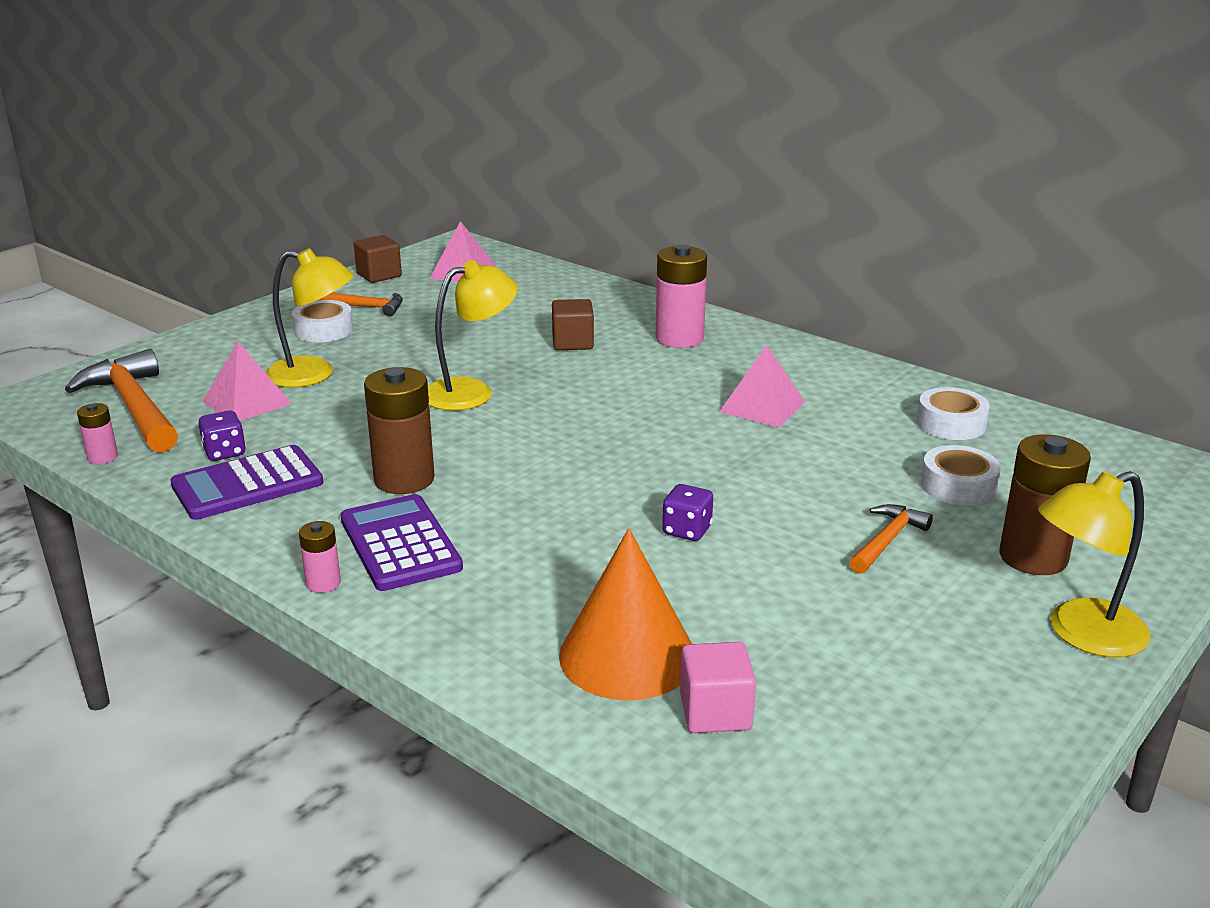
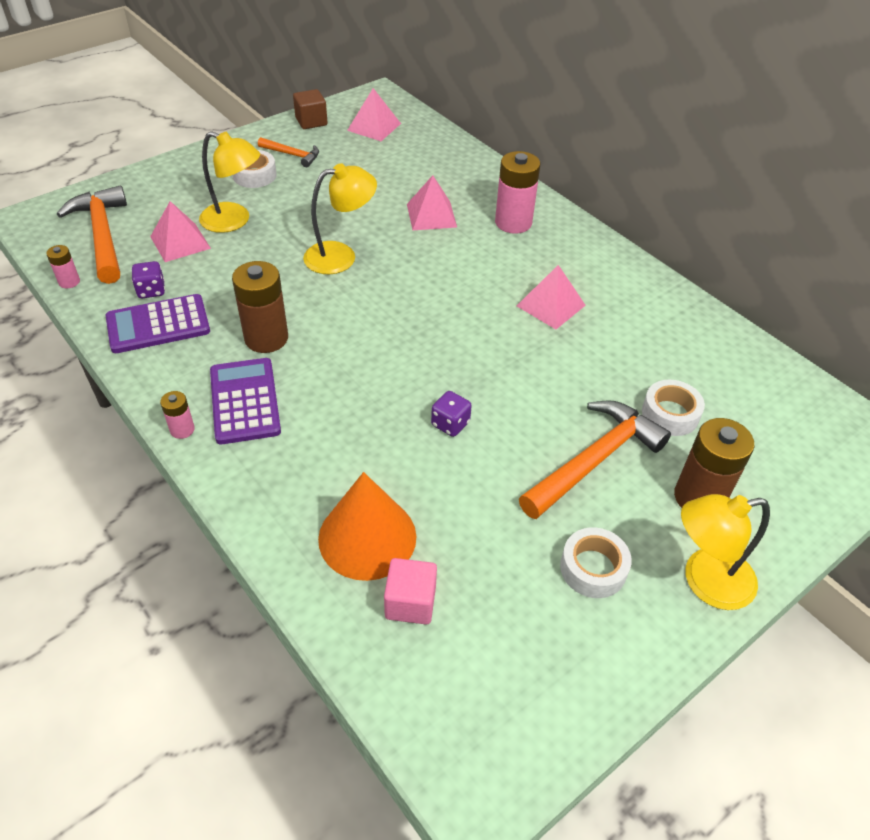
camera: 10 degrees right, 20 degrees up
brown cube [552,299,594,350] -> pink pyramid [407,175,457,230]
orange hammer [849,504,933,574] -> orange hammer [519,400,671,519], size x1.89
white tape [917,387,990,440] -> white tape moved to [560,528,632,598]

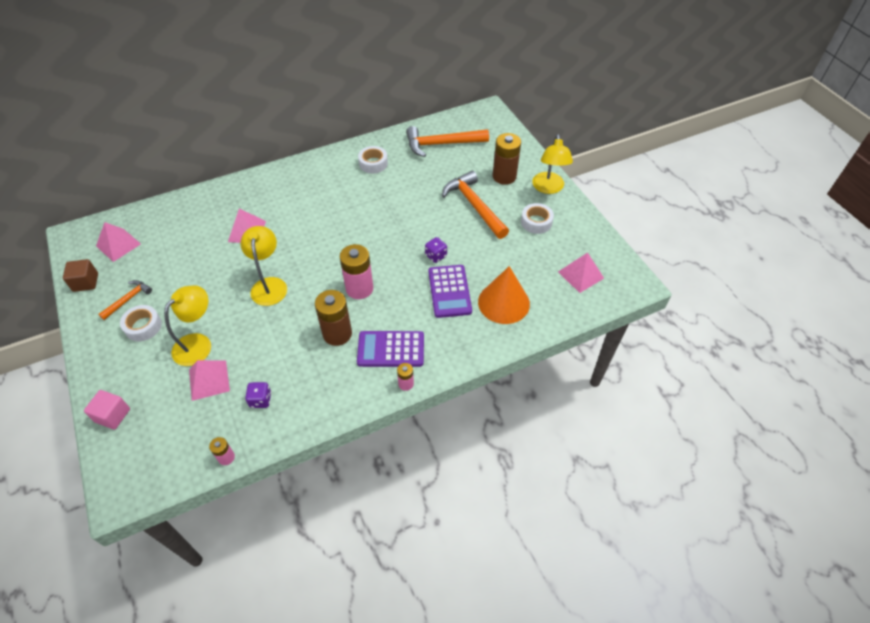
camera: 75 degrees left, 5 degrees up
orange hammer [57,186,127,284] -> orange hammer moved to [406,126,489,157]
purple calculator [106,294,210,353] -> purple calculator moved to [428,265,472,318]
pink cube [384,558,437,625] -> pink cube moved to [84,390,130,430]
pink battery [495,151,540,234] -> pink battery moved to [340,244,373,299]
pink pyramid [517,265,586,329] -> pink pyramid moved to [558,253,604,293]
white tape [642,380,705,436] -> white tape moved to [358,146,388,174]

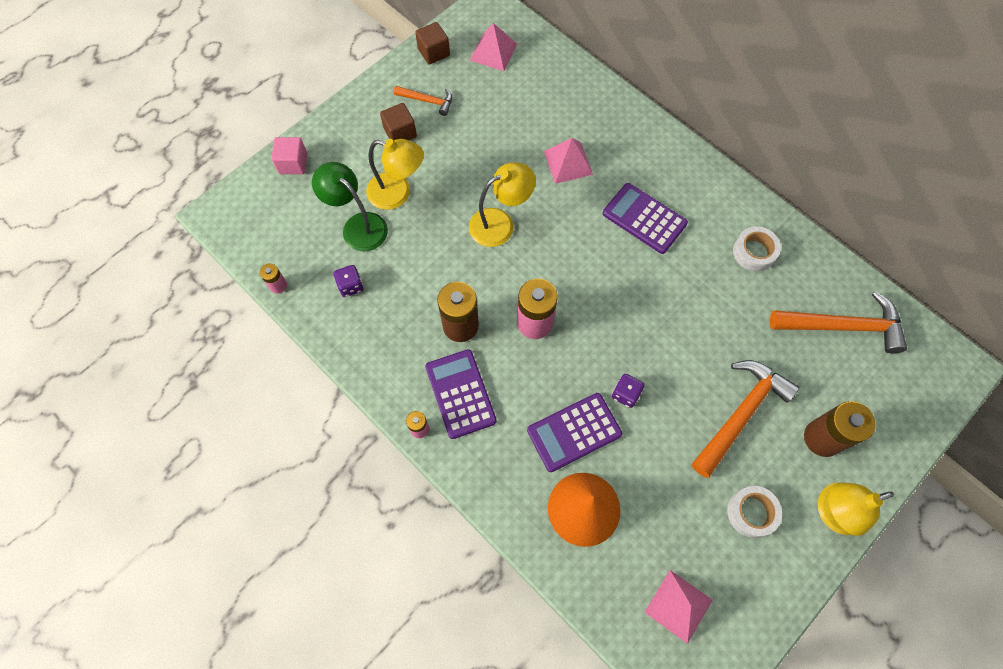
camera: 70 degrees right, 15 degrees up
white tape [120,305,162,341] -> brown cube [380,103,417,140]
pink pyramid [189,360,230,401] -> green lamp [312,162,388,252]
orange hammer [406,126,489,157] -> orange hammer turned 120 degrees clockwise [770,291,907,354]
none -> purple calculator [603,183,688,254]

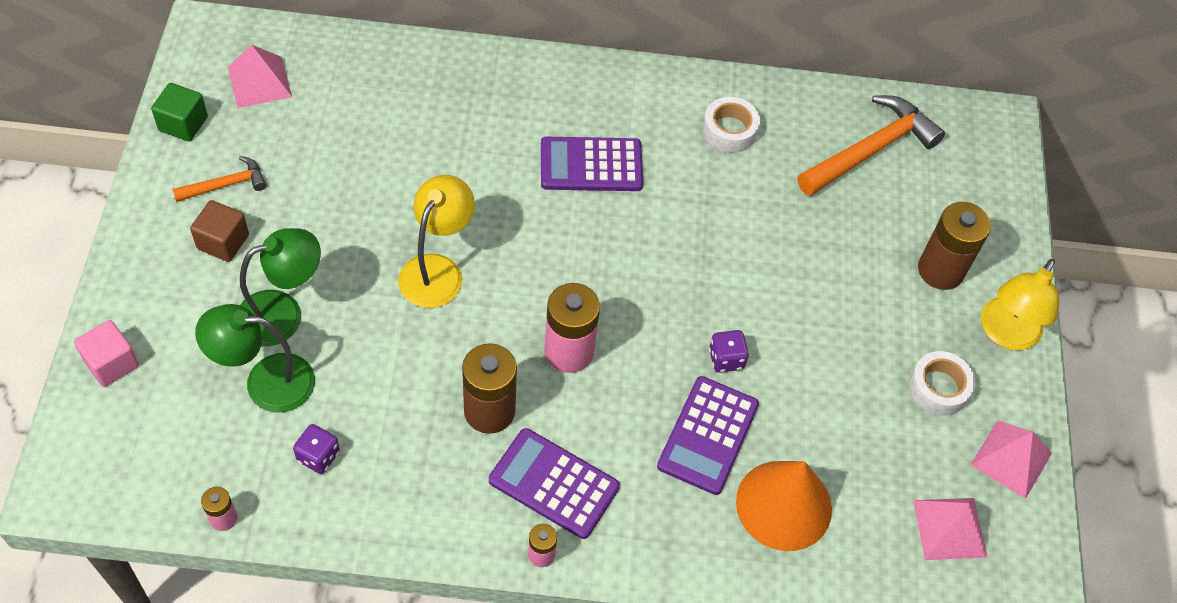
camera: 45 degrees left, 10 degrees down
yellow lamp [366,139,423,210] -> green lamp [240,228,321,346]
brown cube [415,22,450,65] -> green cube [151,83,208,141]
pink pyramid [544,138,593,184] -> pink pyramid moved to [971,420,1052,499]
orange hammer [692,360,800,478] -> none

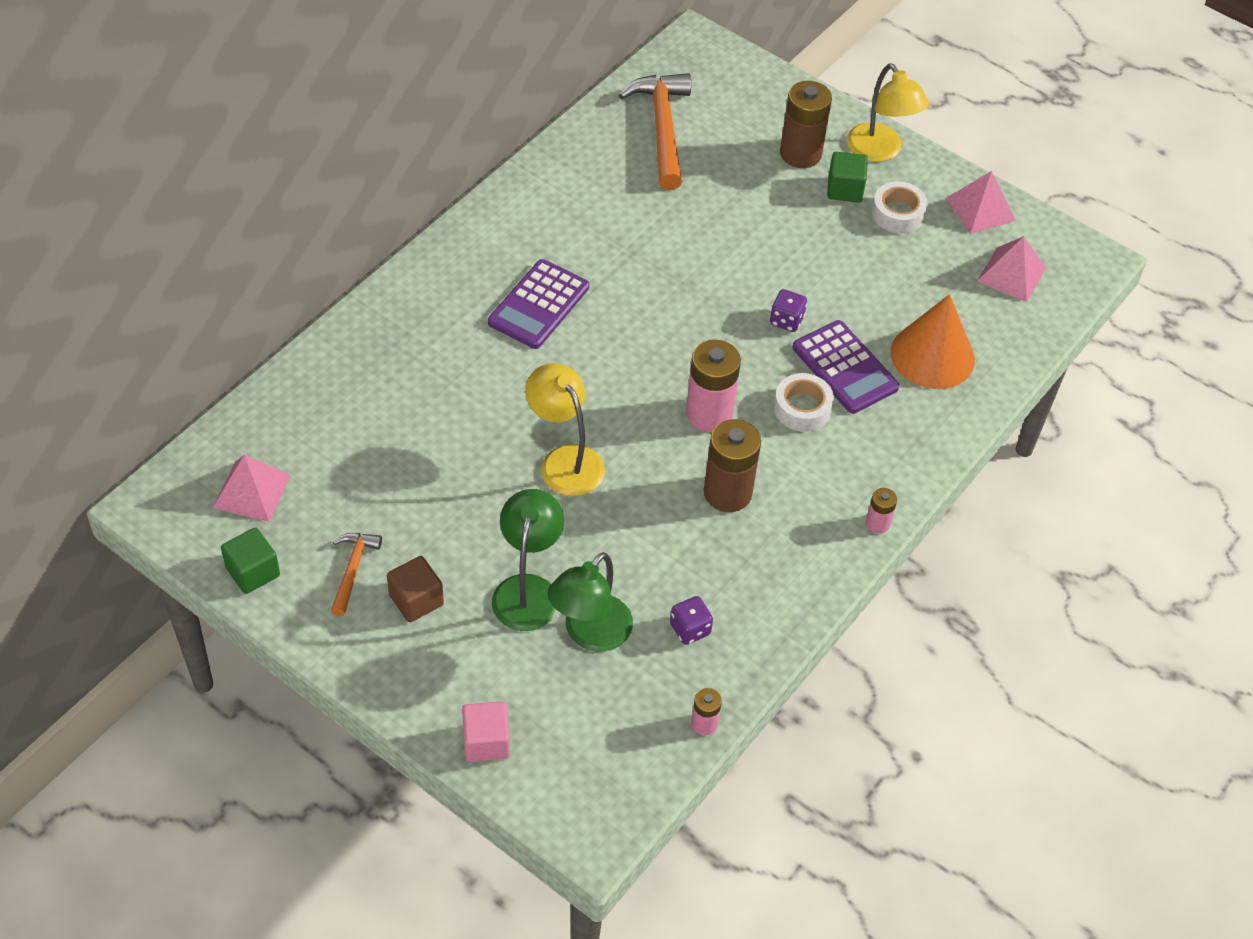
camera: 55 degrees left, 5 degrees down
purple calculator [489,428,620,539] -> none
white tape [703,97,760,153] -> white tape moved to [774,373,834,432]
none -> green cube [827,152,868,203]

